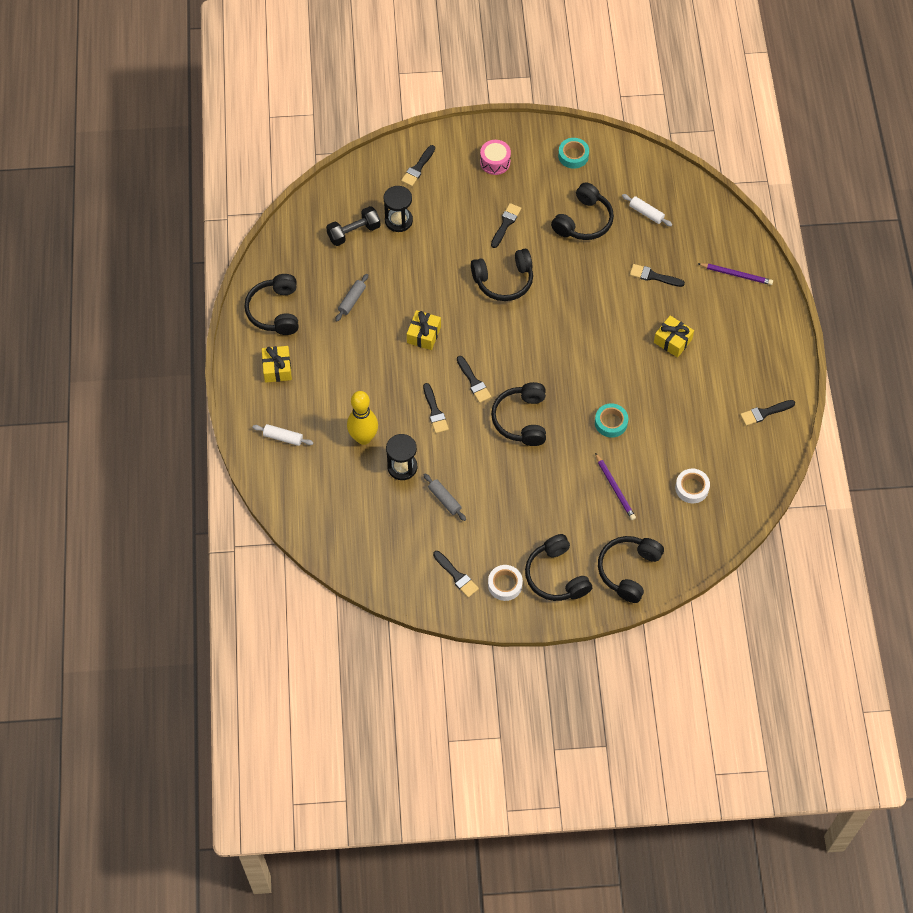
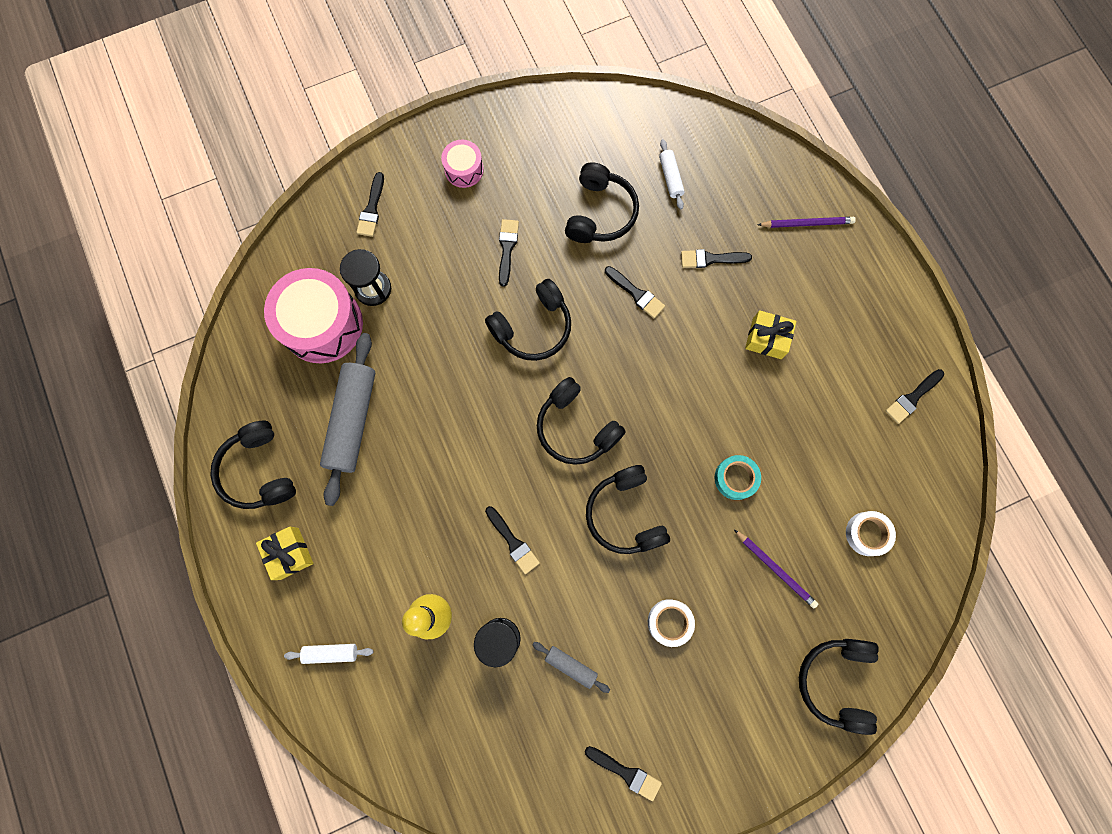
camera: 20 degrees left, 15 degrees up
black dumbbell [326,206,381,246] -> pink drum [264,268,363,363]
grey rolling pin [335,274,368,321] -> grey rolling pin [320,333,375,506], size x2.11
yellow gift [407,310,441,350] -> none
black brush [457,356,491,403] -> black brush moved to [605,266,665,318]
white tape [488,565,523,601] -> white tape moved to [648,599,695,647]
black headphones [525,534,592,601] -> black headphones moved to [537,377,626,465]
turquoise tape [558,138,589,169] -> none
white rolling pin [622,194,673,226] -> white rolling pin turned 60 degrees clockwise [659,139,685,209]

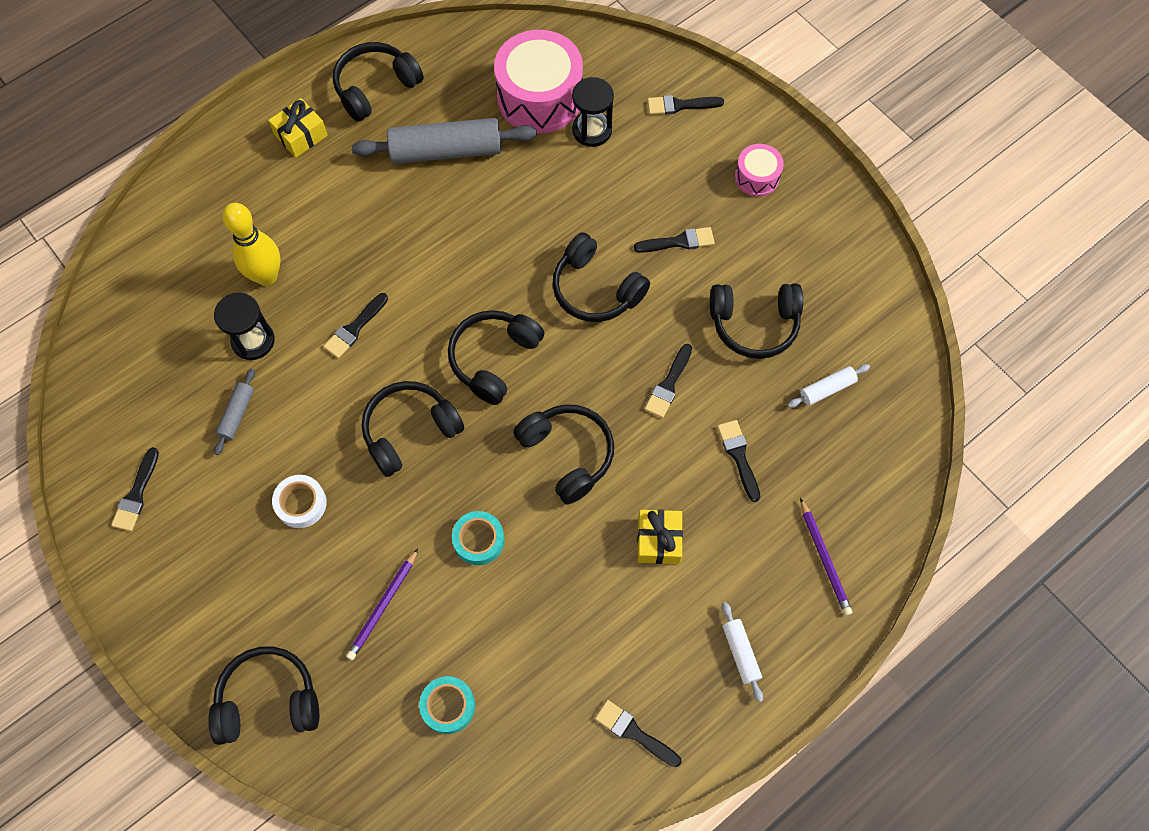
camera: 75 degrees right, 10 degrees down
white rolling pin [284,644,374,664] -> white rolling pin moved to [722,602,763,702]
white tape [846,511,896,556] -> turquoise tape [419,676,475,734]
none -> black headphones [513,404,614,505]

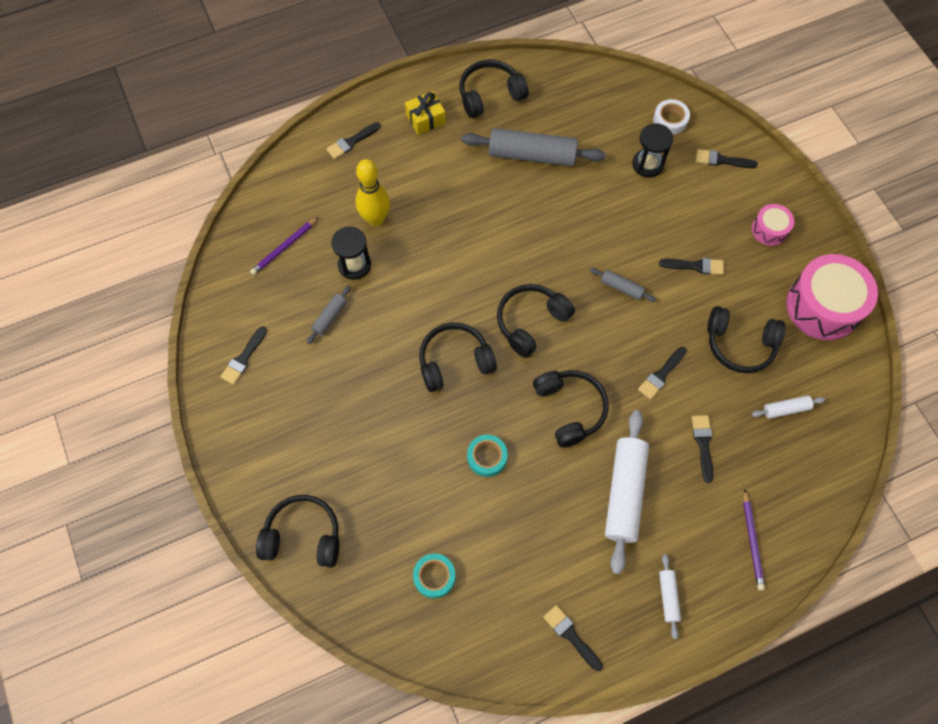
camera: 15 degrees right, 0 degrees up
white tape [272,475,327,528] -> white tape moved to [653,99,690,135]
black brush [323,293,388,358] -> black brush moved to [326,122,381,159]
purple pencil [346,549,418,660] -> purple pencil moved to [250,217,318,275]
pink drum [494,30,583,133] -> pink drum moved to [786,254,878,340]
black headphones [552,232,650,322] -> grey rolling pin [590,268,656,302]
yellow gift [637,510,683,564] -> white rolling pin [605,410,649,574]

